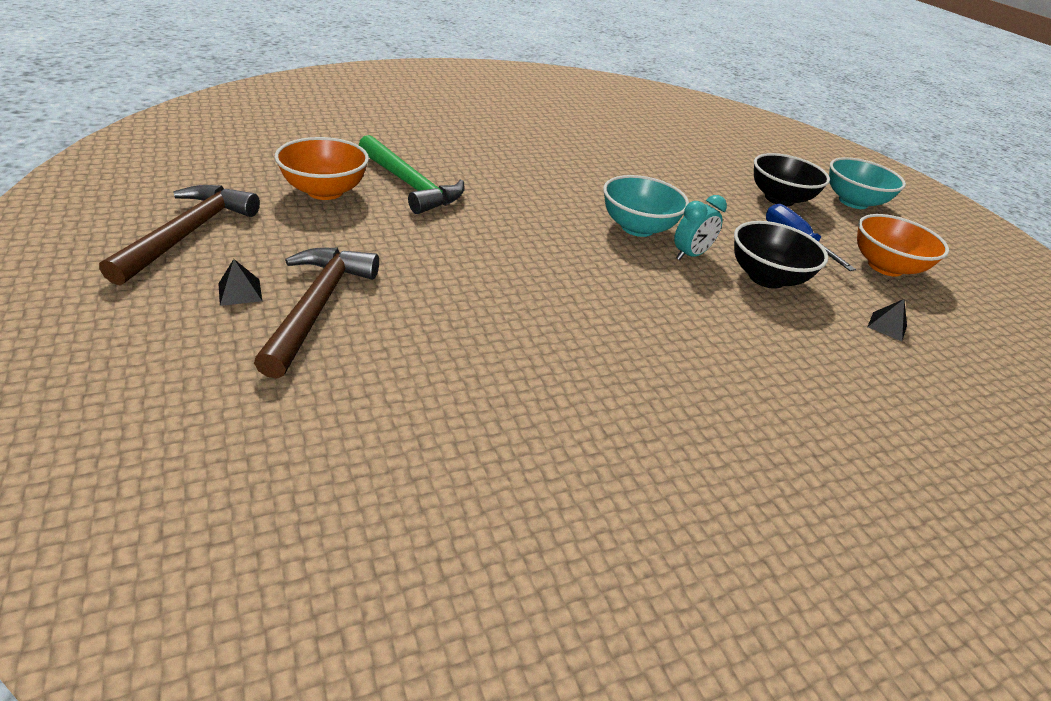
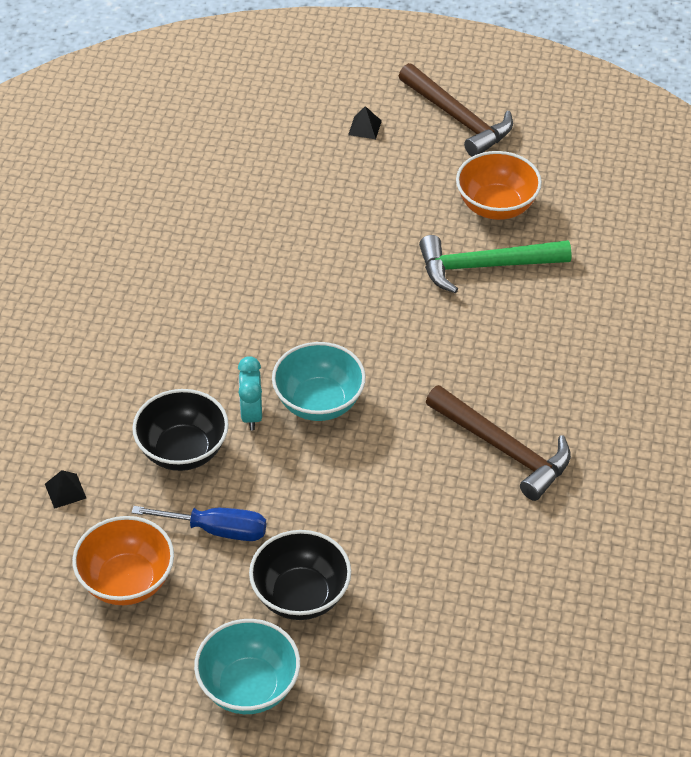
camera: 130 degrees right, 10 degrees up
brown hammer [254,248,379,379] -> brown hammer moved to [426,385,571,501]

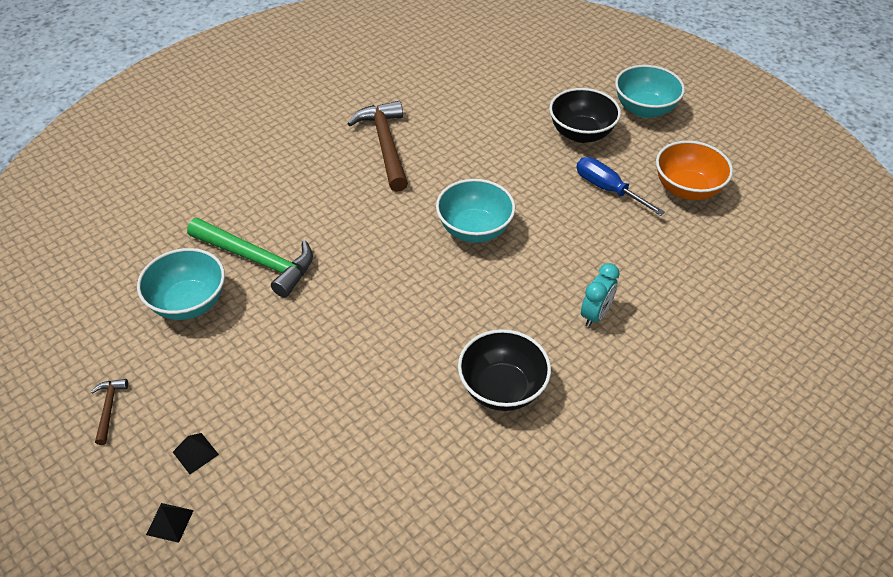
camera: 145 degrees left, 0 degrees up
black pyramid [45,470,86,509] -> black pyramid moved to [146,503,194,543]
black bowl [132,389,229,471] -> black bowl moved to [458,329,551,411]
turquoise clock [238,356,262,430] -> turquoise clock moved to [581,263,620,327]
brown hammer [399,63,513,157] -> brown hammer [91,379,128,445], size x0.46
orange bowl [456,151,542,220] -> turquoise bowl [137,248,225,320]

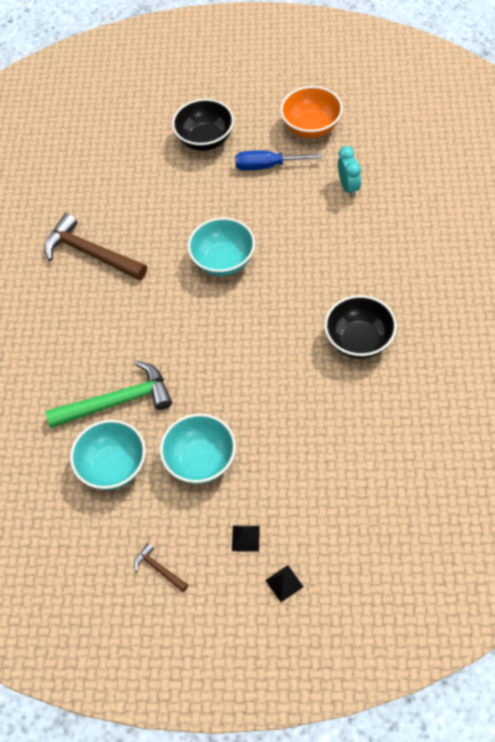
camera: 40 degrees left, 10 degrees up
turquoise clock [581,263,620,327] -> turquoise clock moved to [338,146,361,198]
turquoise bowl [615,65,685,118] -> turquoise bowl moved to [160,414,236,484]

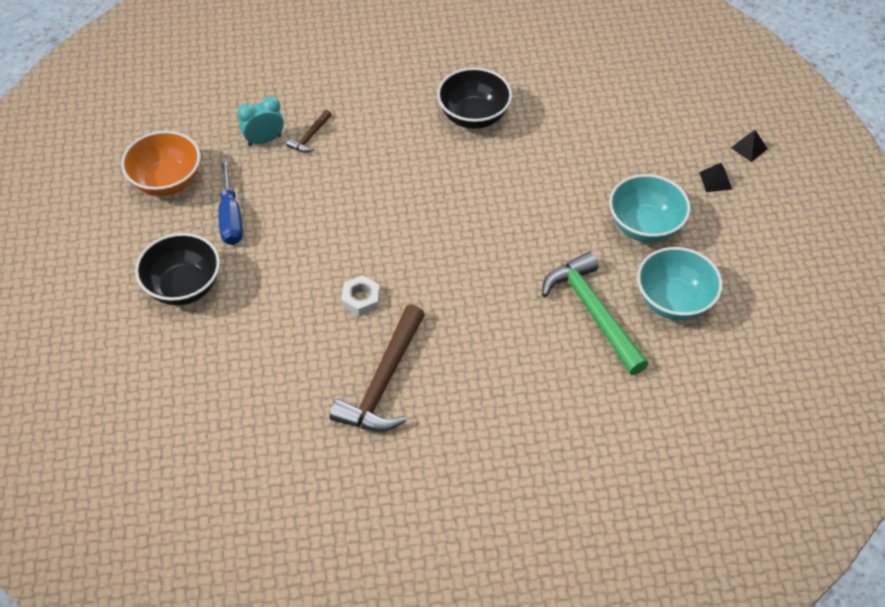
camera: 105 degrees left, 5 degrees down
brown hammer [134,543,188,592] -> brown hammer moved to [286,110,332,153]
turquoise bowl [188,218,255,276] -> none
none -> white nut [341,275,380,316]

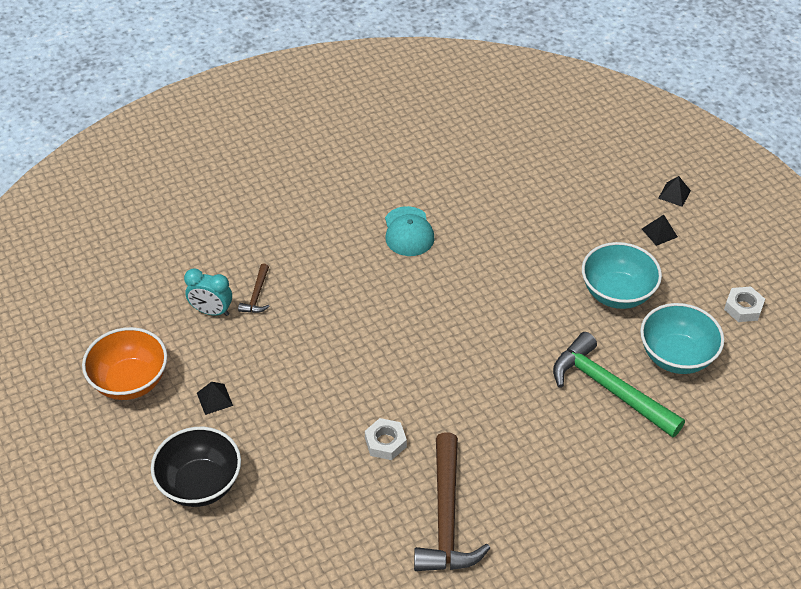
camera: 20 degrees left, 5 degrees down
blue screwdriver [218,158,243,245] -> black pyramid [197,382,233,415]
turquoise clock [237,96,284,146] -> turquoise clock turned 120 degrees counterclockwise [184,268,232,316]
black bowl [437,67,512,129] -> turquoise cap [385,206,435,256]
none -> white nut [724,287,765,322]

